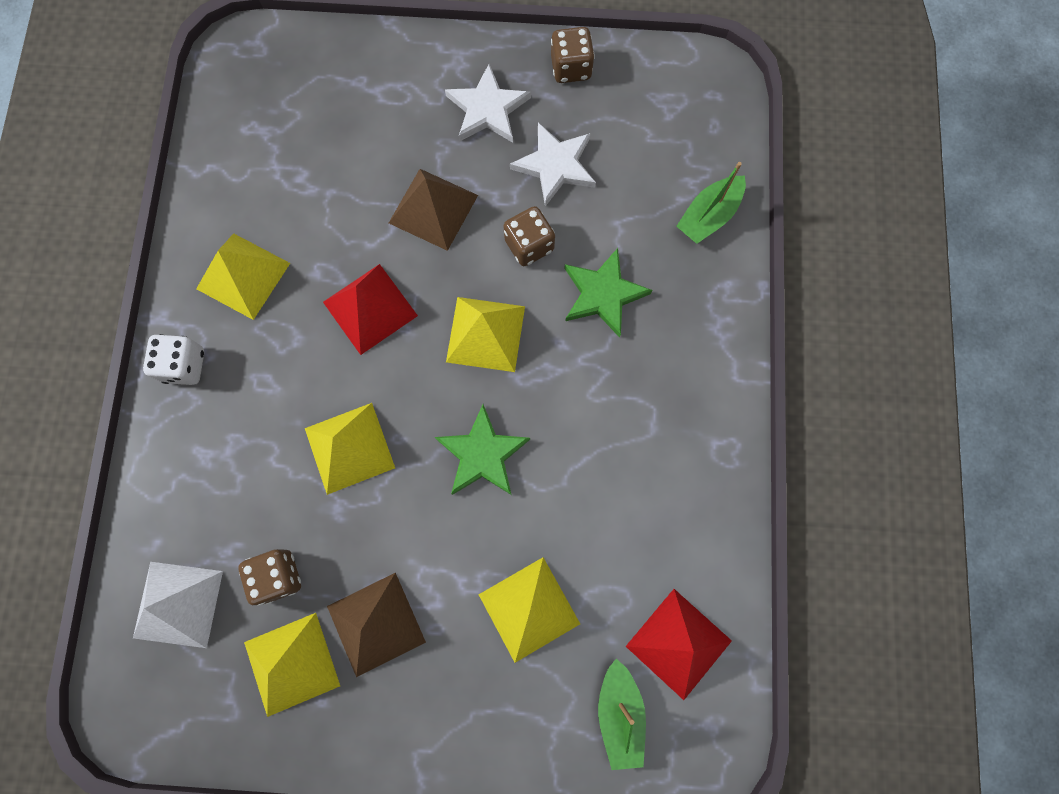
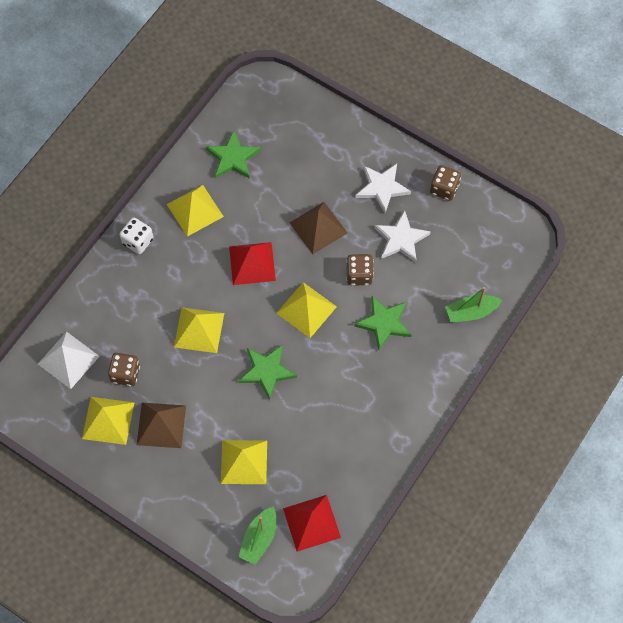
camera: 30 degrees right, 10 degrees down
none -> green star [206,130,261,178]

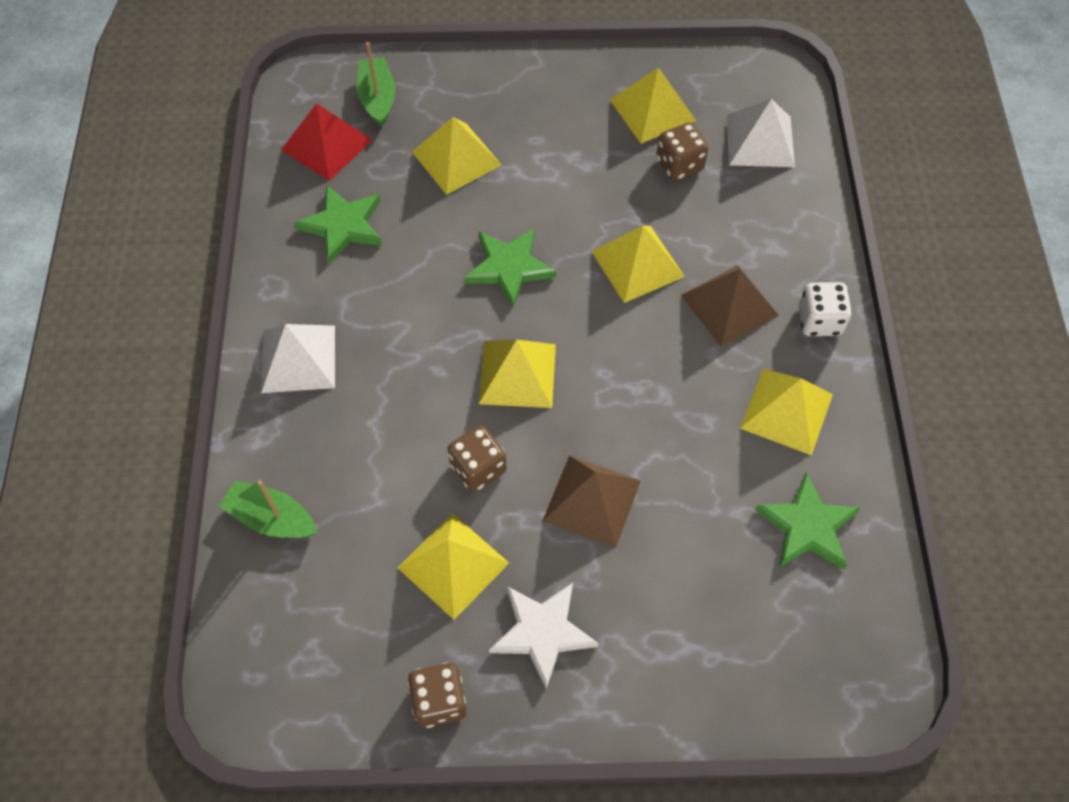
camera: 145 degrees right, 5 degrees down
brown pyramid [137,403,186,448] -> brown pyramid moved to [681,265,779,347]
red pyramid [229,242,276,285] -> none
green star [354,296,411,350] -> green star moved to [294,185,382,264]
white star [374,210,431,262] -> yellow pyramid [398,513,509,620]
green boat [445,287,502,322] -> green boat turned 105 degrees counterclockwise [219,480,317,538]
none -> white pyramid [261,324,335,393]

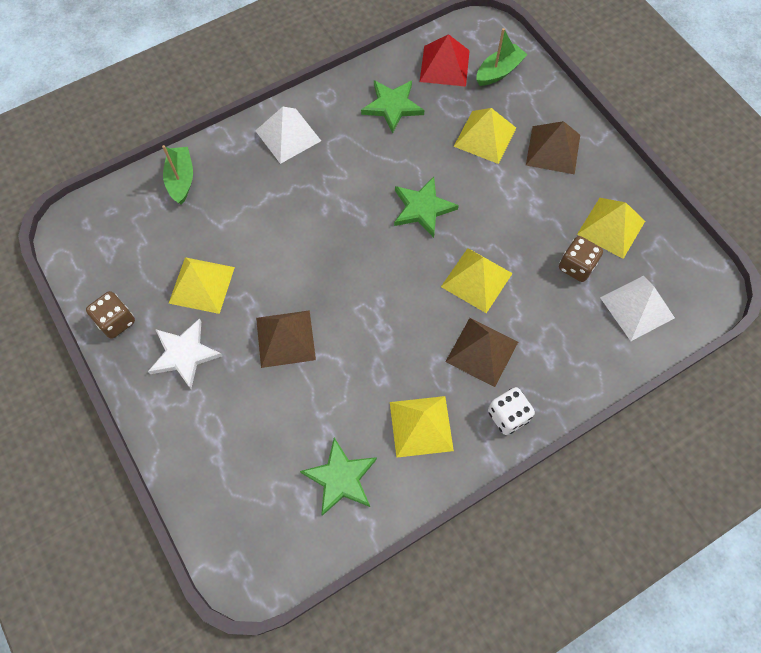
camera: 60 degrees right, 5 degrees up
brown dice [448,425,507,492] -> none
yellow pyramid [479,340,556,408] -> none
none -> brown pyramid [526,121,580,175]

